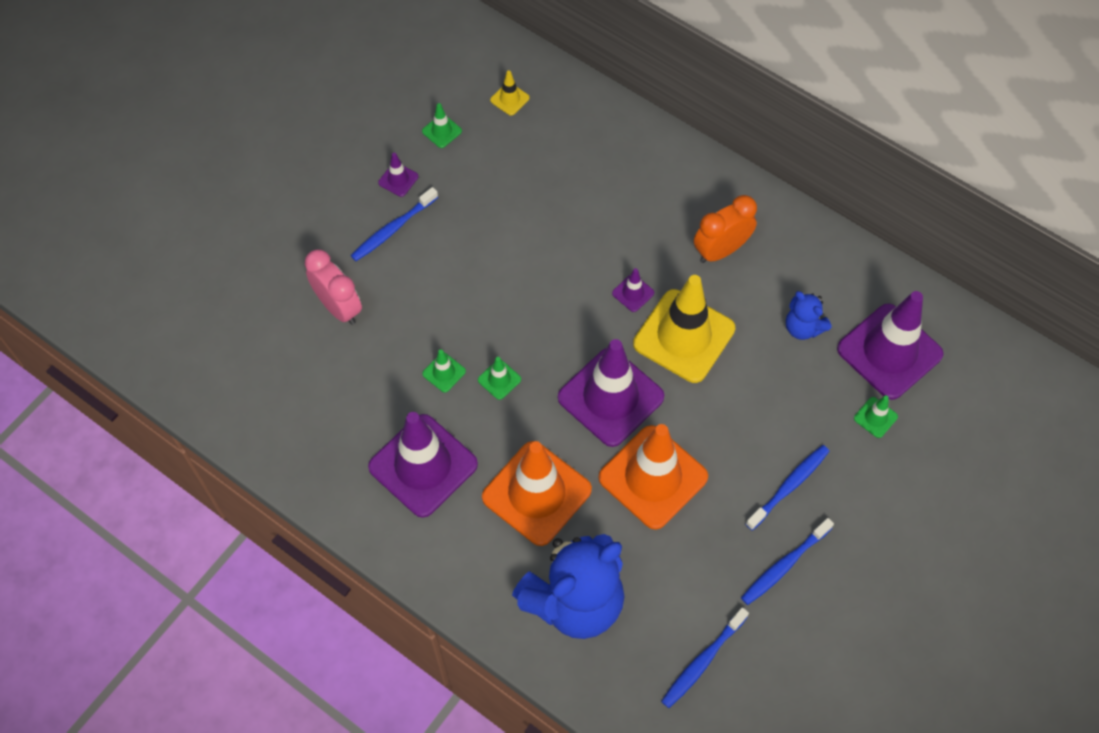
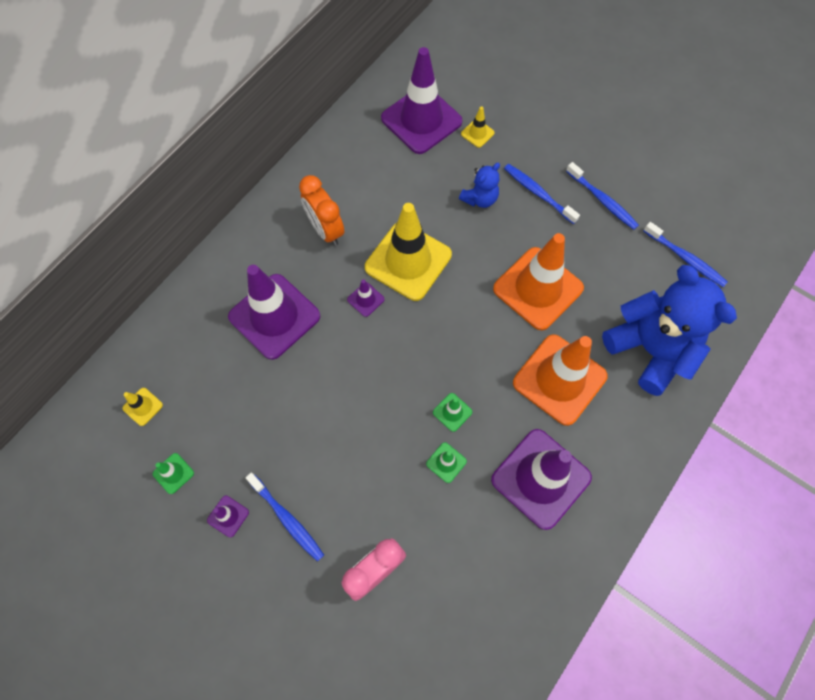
camera: 90 degrees left, 5 degrees up
purple traffic cone [558,339,664,447] -> purple traffic cone moved to [228,265,320,360]
blue teddy bear [786,291,831,340] -> blue teddy bear moved to [459,163,500,208]
green traffic cone [854,395,898,438] -> yellow traffic cone [461,106,495,148]

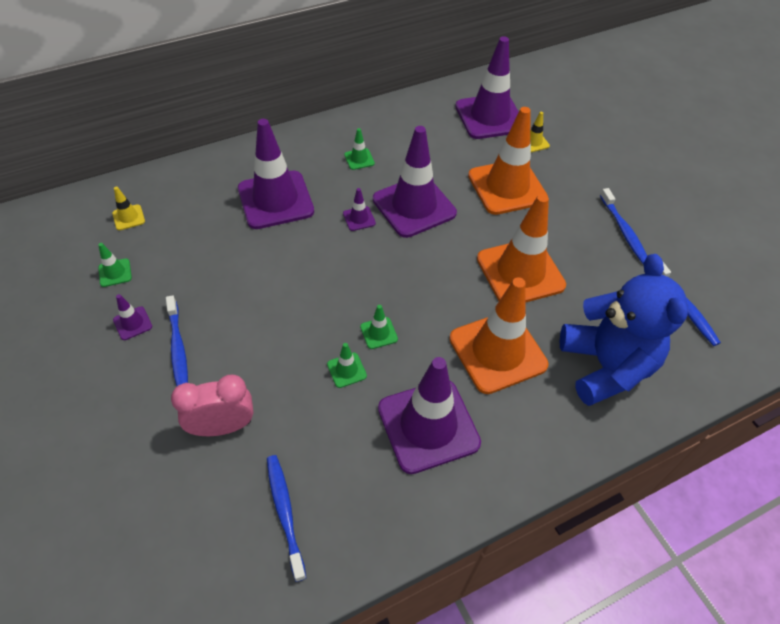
camera: 25 degrees right, 15 degrees down
orange clock [299,175,344,246] -> green traffic cone [344,128,375,170]
yellow traffic cone [365,203,452,301] -> purple traffic cone [373,126,457,238]
blue teddy bear [459,163,500,208] -> orange traffic cone [468,107,548,215]
blue toothbrush [504,164,580,224] -> blue toothbrush moved to [267,455,306,582]

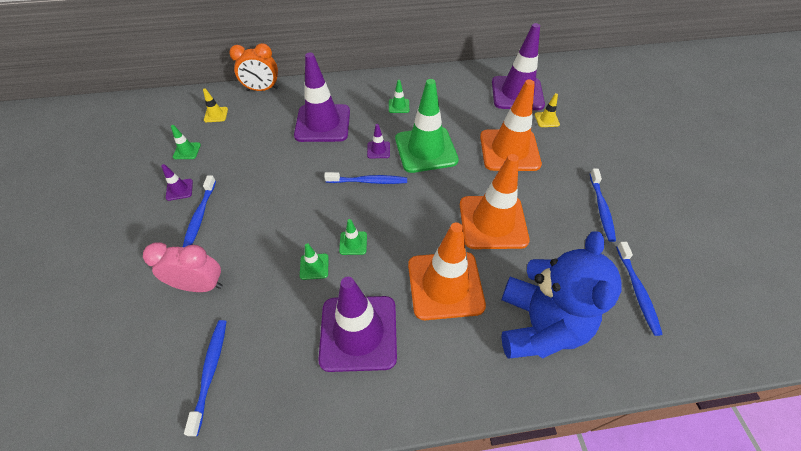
camera: 20 degrees right, 0 degrees up
purple traffic cone [373,126,457,238] -> green traffic cone [395,79,459,173]
none -> orange clock [229,43,278,91]
none -> blue toothbrush [324,172,407,184]

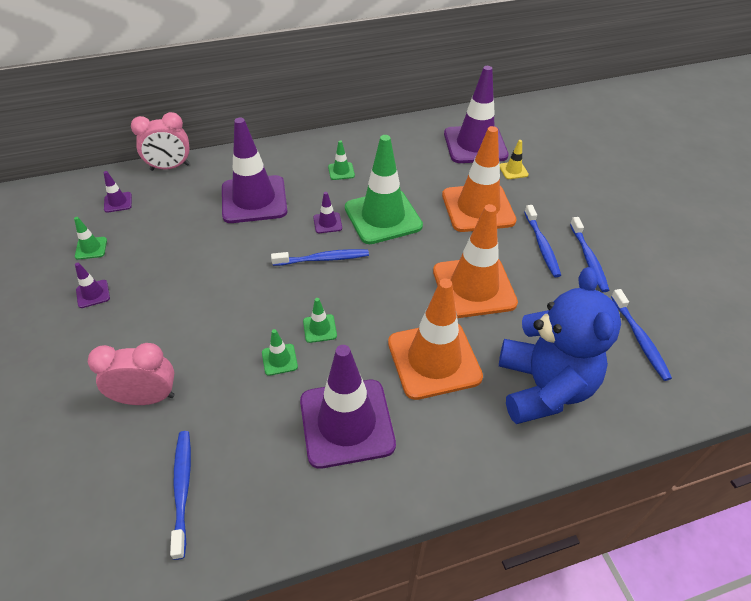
camera: 10 degrees left, 5 degrees down
blue toothbrush [183,175,216,247] -> blue toothbrush moved to [524,205,561,277]
yellow traffic cone [203,88,228,122] -> purple traffic cone [104,171,132,213]
orange clock [229,43,278,91] -> pink clock [131,112,190,171]

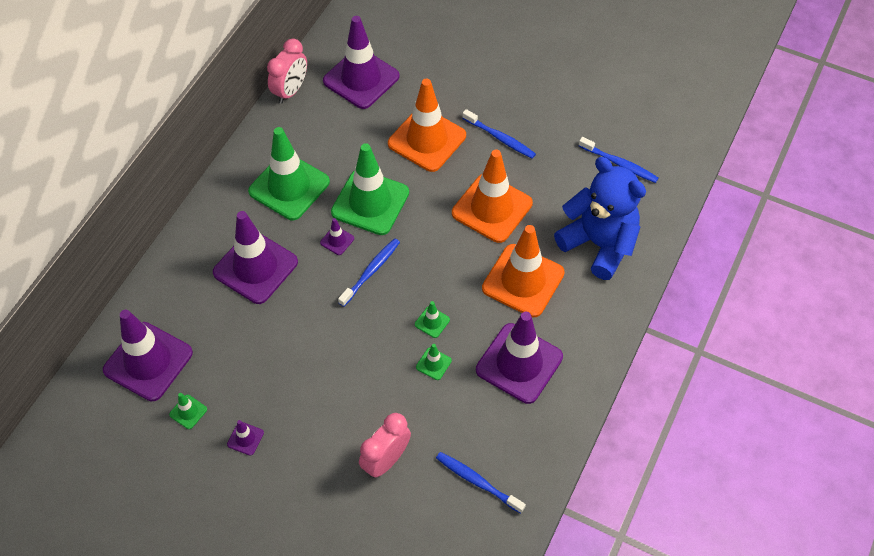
camera: 45 degrees left, 10 degrees up
purple traffic cone [104,171,132,213] -> purple traffic cone [103,310,193,401], size x2.44
pink clock [131,112,190,171] -> pink clock moved to [267,38,307,104]
green traffic cone [328,140,355,180] -> green traffic cone [248,127,330,220], size x2.44
yellow traffic cone [500,140,529,179] -> none
blue toothbrush [570,217,610,292] -> none

